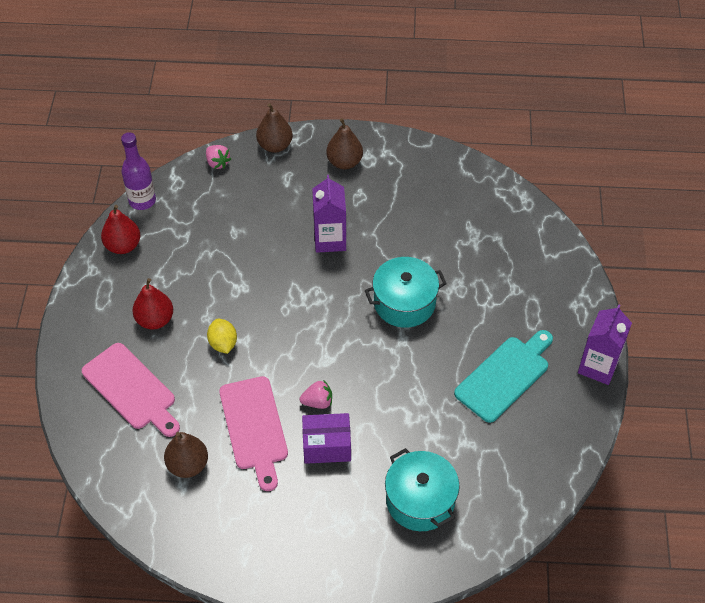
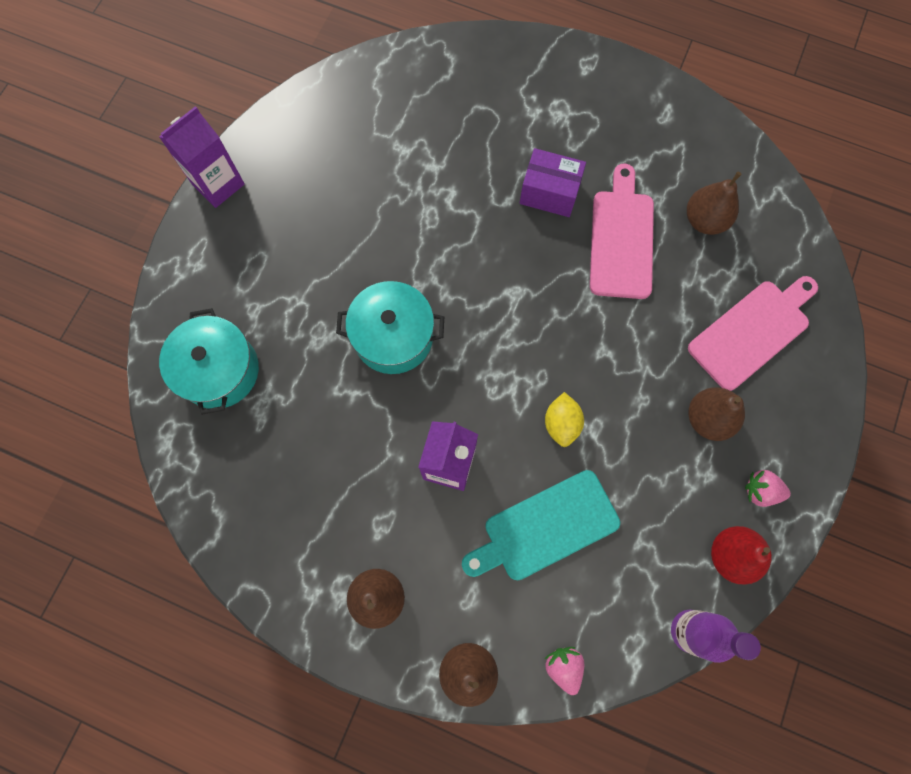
camera: 160 degrees left, 20 degrees up
pink cutting board [82,343,180,437] -> pink cutting board turned 75 degrees clockwise [688,276,818,391]
red pear [132,278,173,330] -> brown pear [689,387,745,441]
yellow lemon [207,319,237,354] -> yellow lemon moved to [545,392,584,447]
pink strawberry [300,380,332,409] -> pink strawberry moved to [745,470,791,507]
turquoise pot [385,448,460,531] -> turquoise pot moved to [159,308,259,415]
turquoise cutting board [454,330,553,423] -> turquoise cutting board moved to [462,470,620,580]

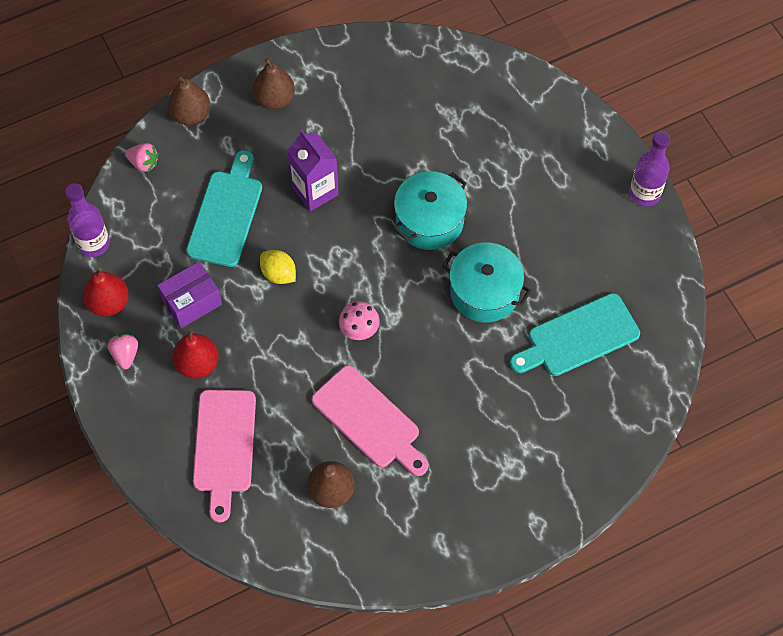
camera: 130 degrees right, 10 degrees down
purple carton [159,106,245,208] -> purple bottle [629,131,670,207]
turquoise pot [159,308,259,415] -> turquoise pot moved to [442,242,531,322]
purple box [520,148,586,217] -> purple box moved to [157,261,222,328]
brown pear [689,387,745,441] -> red pear [172,328,219,379]
pink strawberry [745,470,791,507] -> pink strawberry turned 60 degrees counterclockwise [108,334,138,369]
none -> pink mushroom [339,301,380,340]
none -> turquoise cutting board [510,293,640,376]

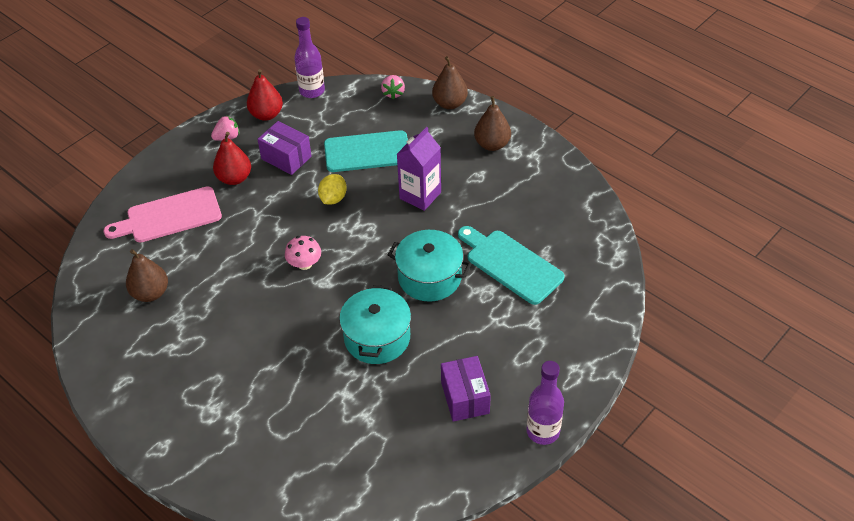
camera: 70 degrees right, 15 degrees down
pink cutting board [312,365,428,476] -> none
turquoise cutting board [510,293,640,376] -> turquoise cutting board moved to [458,226,565,305]
none -> purple box [441,356,491,422]

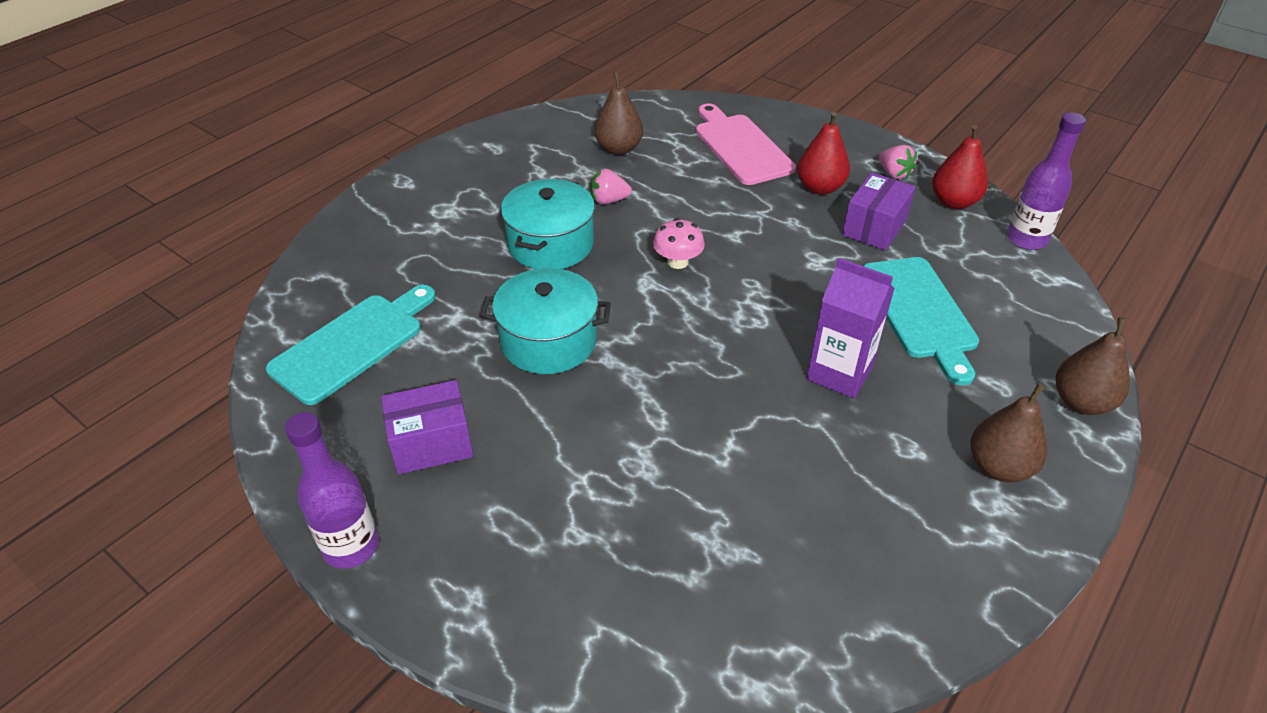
camera: 85 degrees right, 5 degrees down
yellow lemon [318,174,347,205] -> none
pink strawberry [381,75,405,100] -> pink strawberry moved to [591,169,632,204]
turquoise pot [388,230,471,302] -> turquoise pot moved to [501,179,595,269]
turquoise cutting board [458,226,565,305] -> turquoise cutting board moved to [266,285,436,405]

